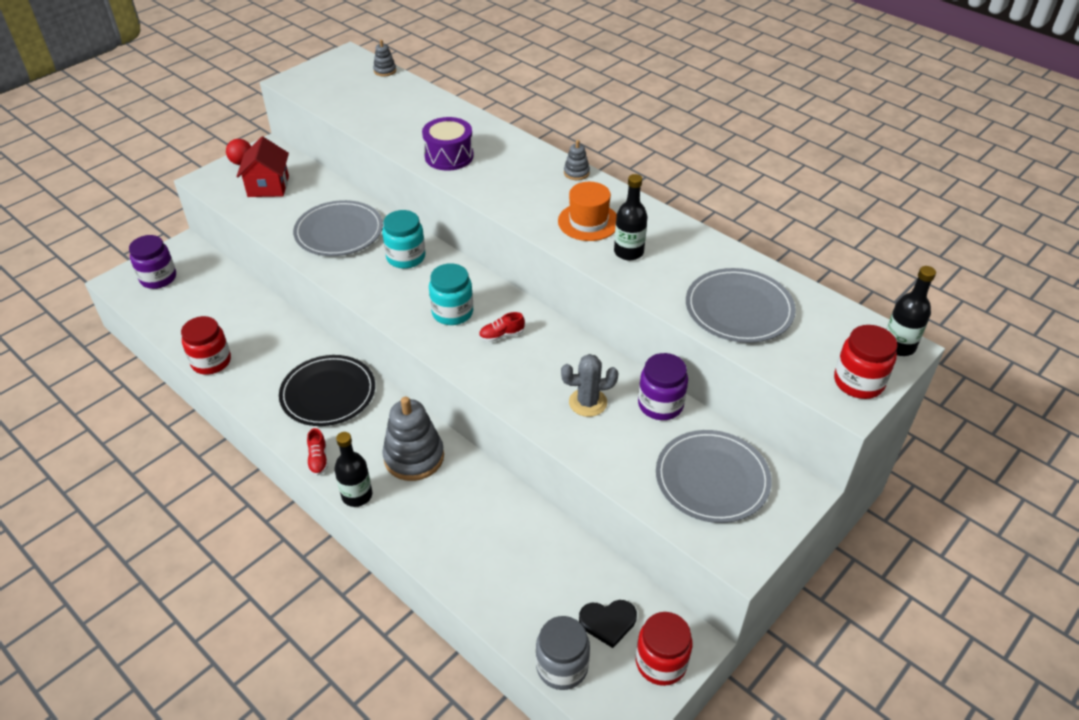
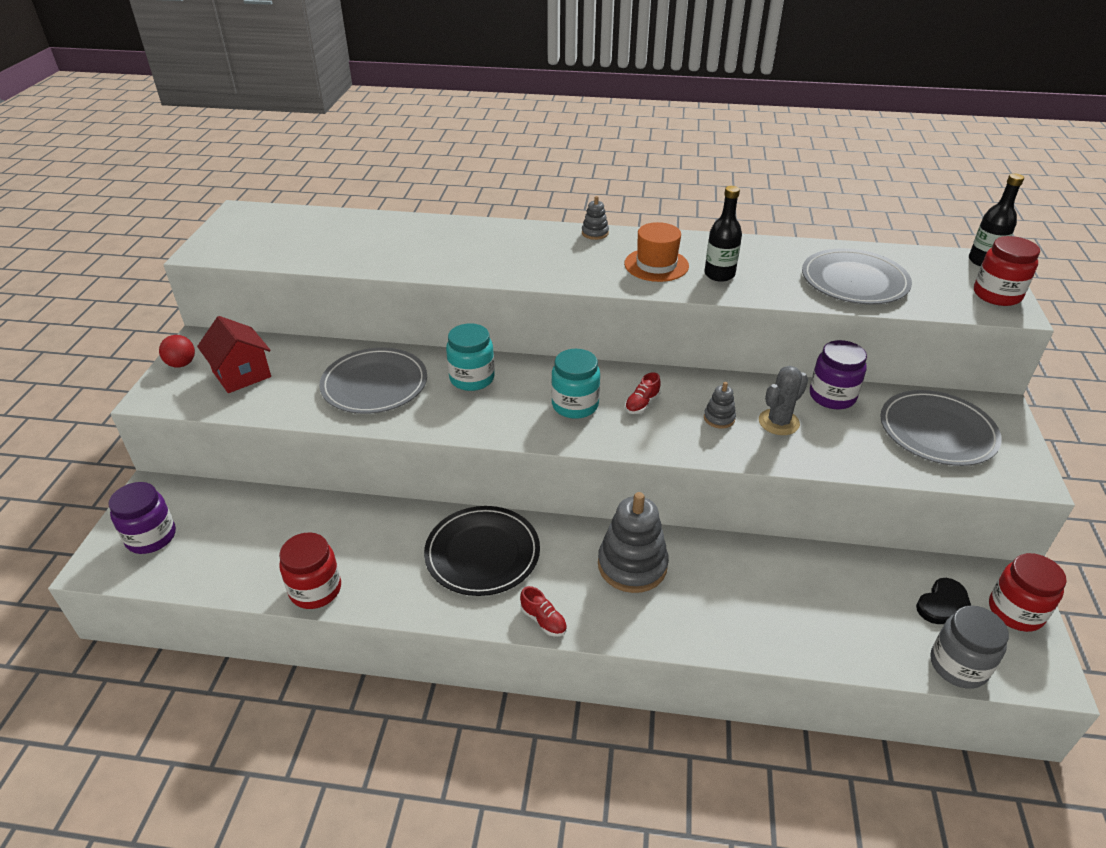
camera: 35 degrees left, 5 degrees down
black bottle [334,432,372,507] -> none
grey stacking toy [373,40,396,76] -> grey stacking toy moved to [704,382,736,429]
purple drum [422,117,474,171] -> none

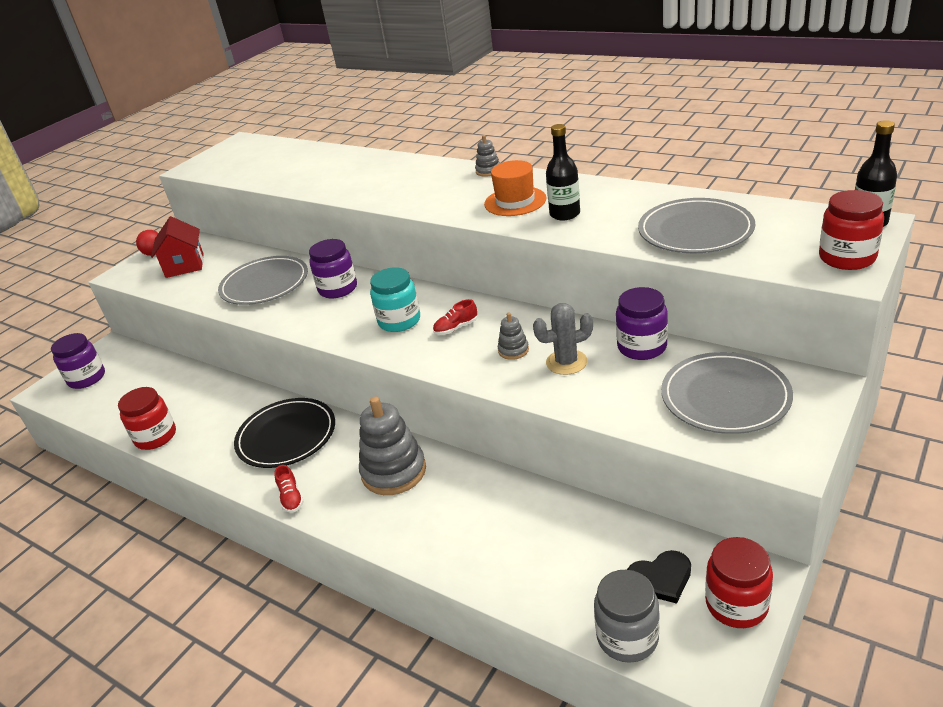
camera: 30 degrees right, 5 degrees down
turquoise jar [446,323,495,391] -> purple jar [309,239,357,298]

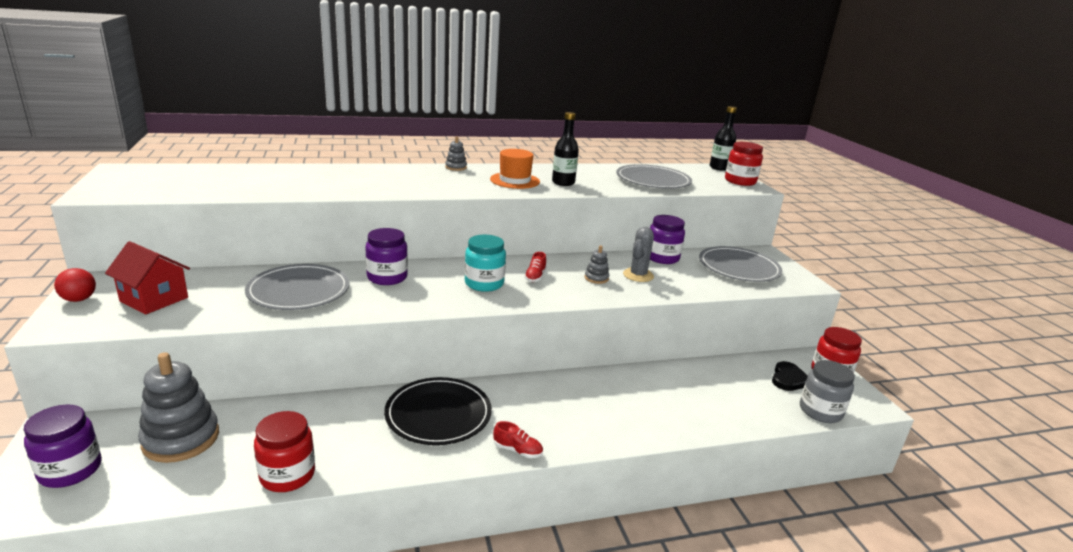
camera: 55 degrees left, 10 degrees down
grey stacking toy [359,397,426,495] -> grey stacking toy moved to [138,352,219,463]

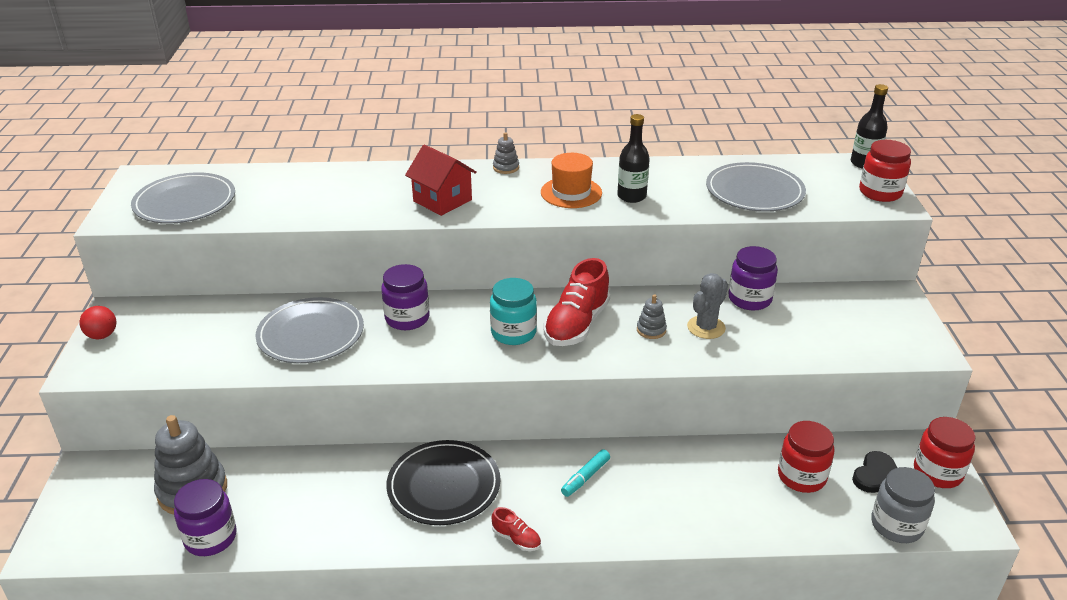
camera: 15 degrees right, 10 degrees up
purple jar [24,405,102,488] -> purple jar moved to [174,479,237,556]
red house [105,241,190,314] -> red house moved to [405,145,477,216]
red jar [254,411,315,492] -> red jar moved to [778,421,834,493]
red shoe [524,252,546,282] -> red shoe [544,258,610,346], size x2.15
grey plate [699,246,782,282] -> grey plate moved to [131,172,235,224]
none -> turquoise marker [561,449,610,497]

